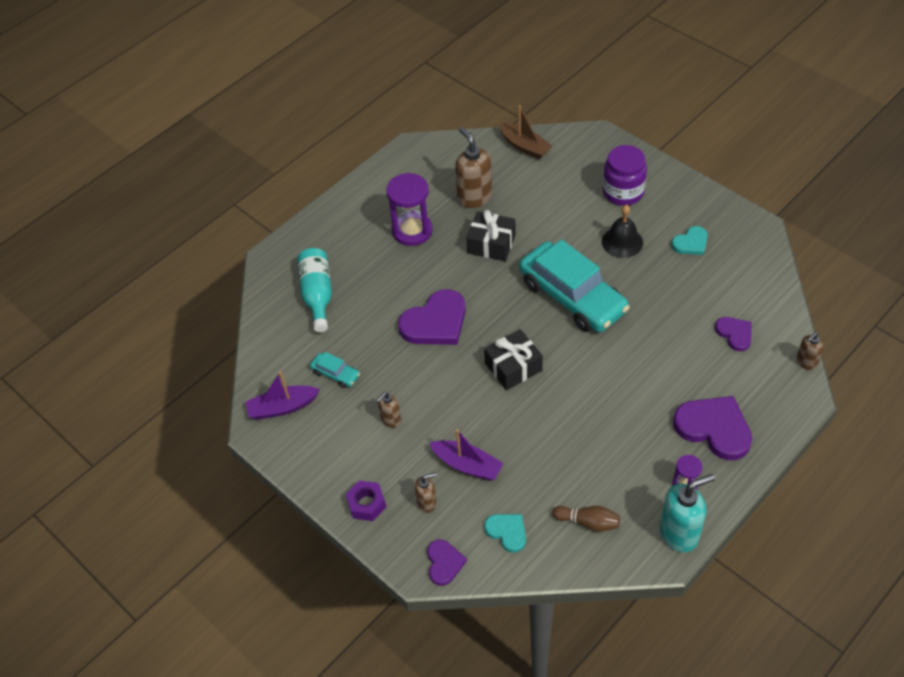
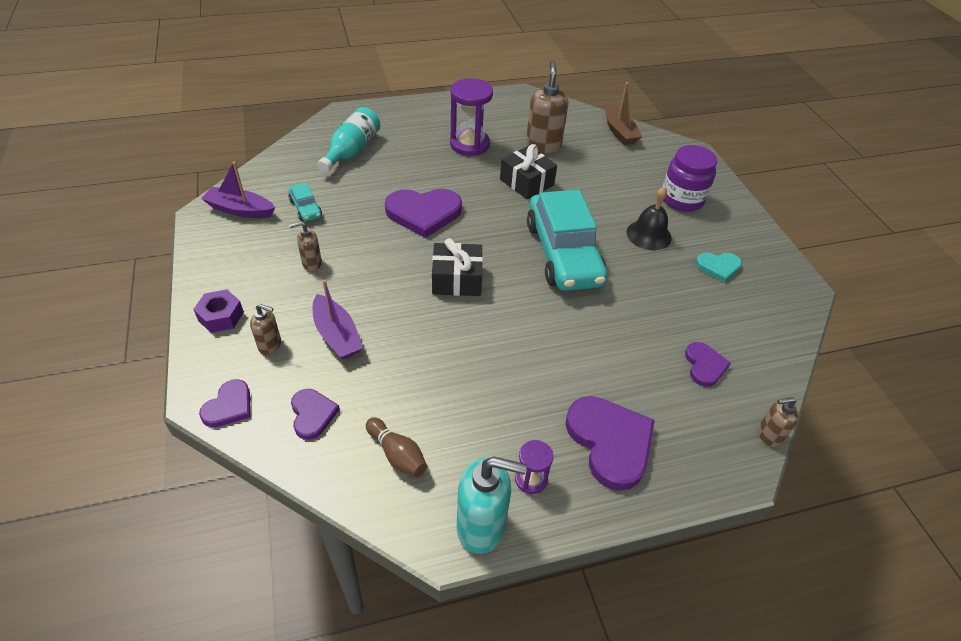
camera: 25 degrees right, 5 degrees down
turquoise heart [484,514,526,553] -> purple heart [291,389,340,440]

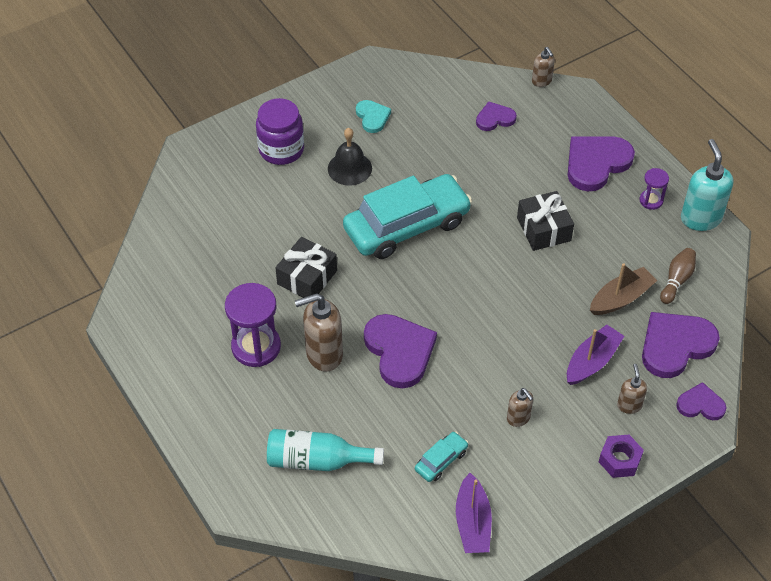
camera: 105 degrees left, 5 degrees up
purple heart [291,389,340,440] -> purple heart [642,312,720,378], size x1.80
black gift [432,238,483,296] -> black gift moved to [517,191,574,251]
brown soap dispenser [526,60,569,153] -> brown soap dispenser moved to [295,293,343,372]
brown boat [605,82,642,145] -> brown boat moved to [590,263,657,315]

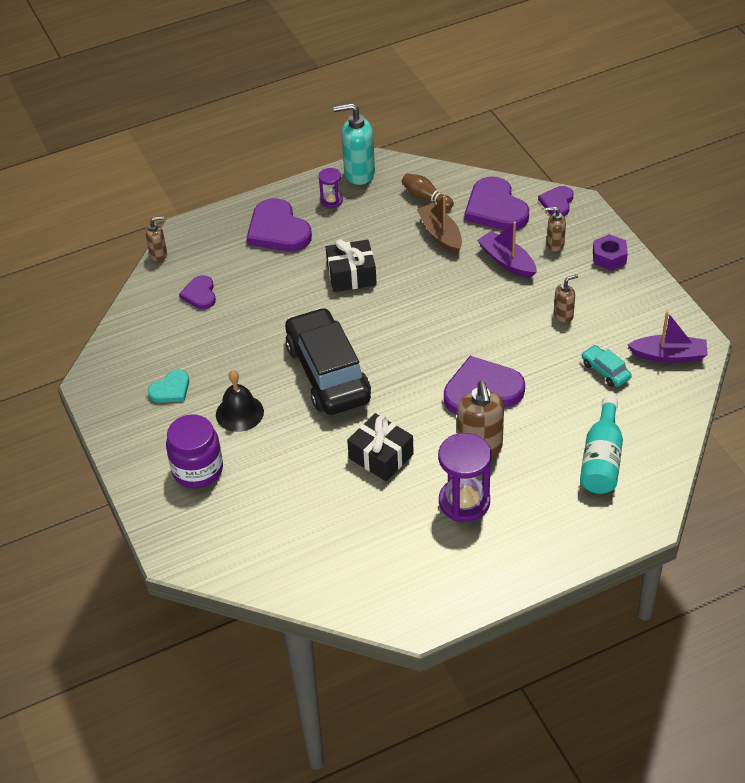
camera: 80 degrees left, 5 degrees down
turquoise car [343,174,472,259] -> black car [285,307,371,415]
turquoise heart [356,100,391,133] -> turquoise heart turned 150 degrees clockwise [148,369,189,403]

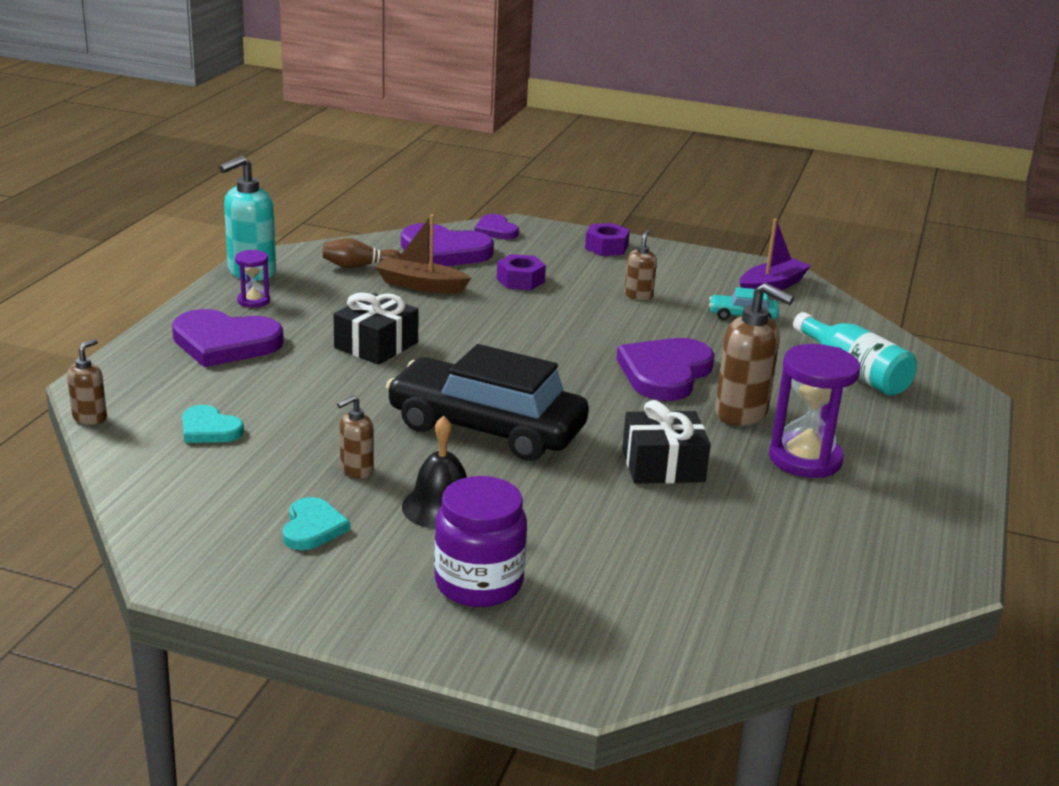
camera: 50 degrees left, 20 degrees down
purple heart [179,275,216,309] -> turquoise heart [182,405,244,443]
purple boat [477,221,537,278] -> purple nut [497,254,546,290]
brown soap dispenser [545,207,566,252] -> brown soap dispenser moved to [337,395,374,478]

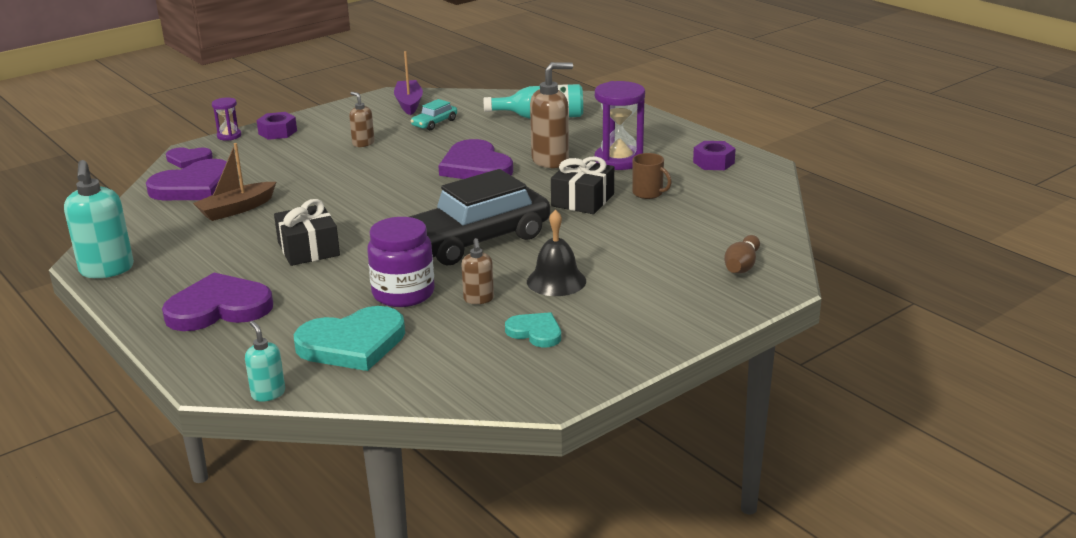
camera: 55 degrees left, 0 degrees up
brown soap dispenser [67,339,107,425] -> turquoise soap dispenser [245,321,285,402]
purple heart [172,309,284,367] -> purple heart turned 150 degrees counterclockwise [162,273,273,331]
turquoise heart [182,405,244,443] -> turquoise heart [294,306,405,371], size x1.80
purple hourglass [235,250,270,308] -> purple hourglass moved to [212,98,241,141]
brown bowling pin [322,238,401,268] -> brown bowling pin moved to [724,235,760,273]
purple jar [434,476,527,607] -> purple jar moved to [367,217,435,307]
purple nut [497,254,546,290] -> purple nut moved to [693,141,736,170]
none -> brown mug [632,153,672,199]

